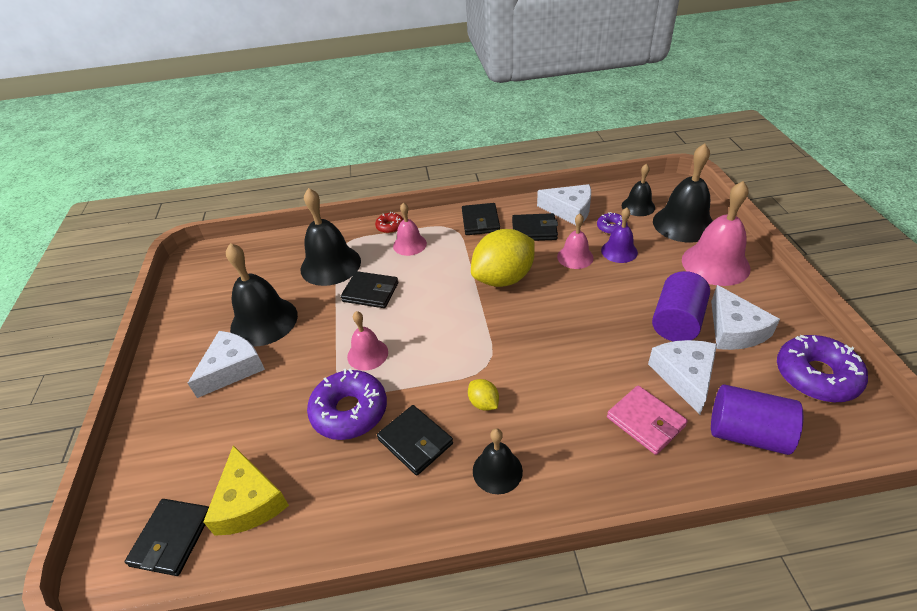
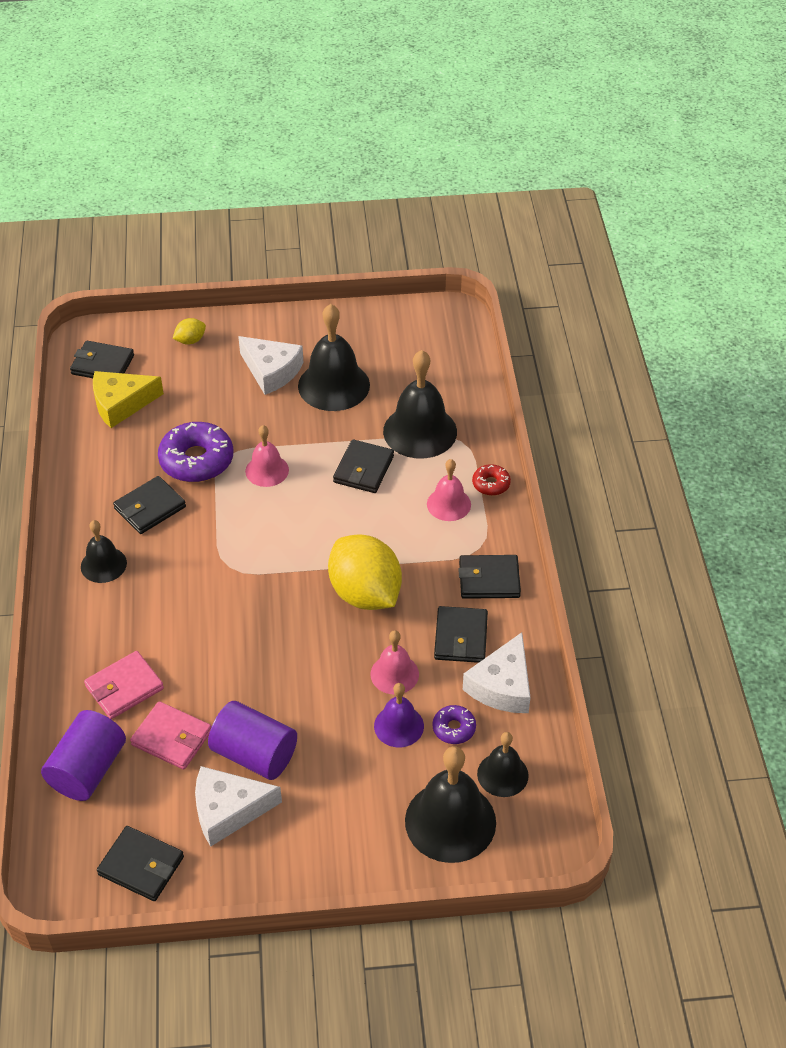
camera: 90 degrees right, 5 degrees up
yellow lemon [468,379,499,411] -> yellow lemon moved to [172,318,206,345]
white cheese [648,340,717,414] -> pink wallet [130,701,211,770]
pink bell [682,181,750,286] -> none
purple donut [777,335,868,402] -> black wallet [97,826,184,901]

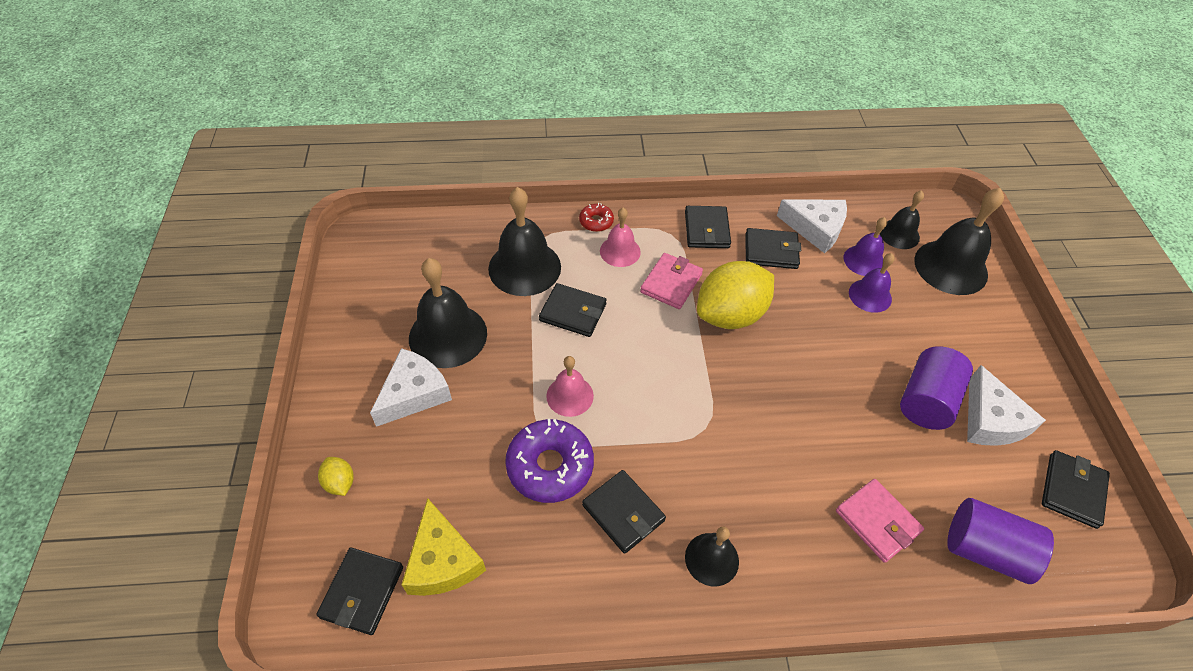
camera: 90 degrees left, 5 degrees up
pink wallet [130,701,211,770] -> pink wallet moved to [640,253,703,309]
pink bell [370,630,419,695] -> none
purple donut [432,705,476,744] -> purple bell [844,217,887,276]

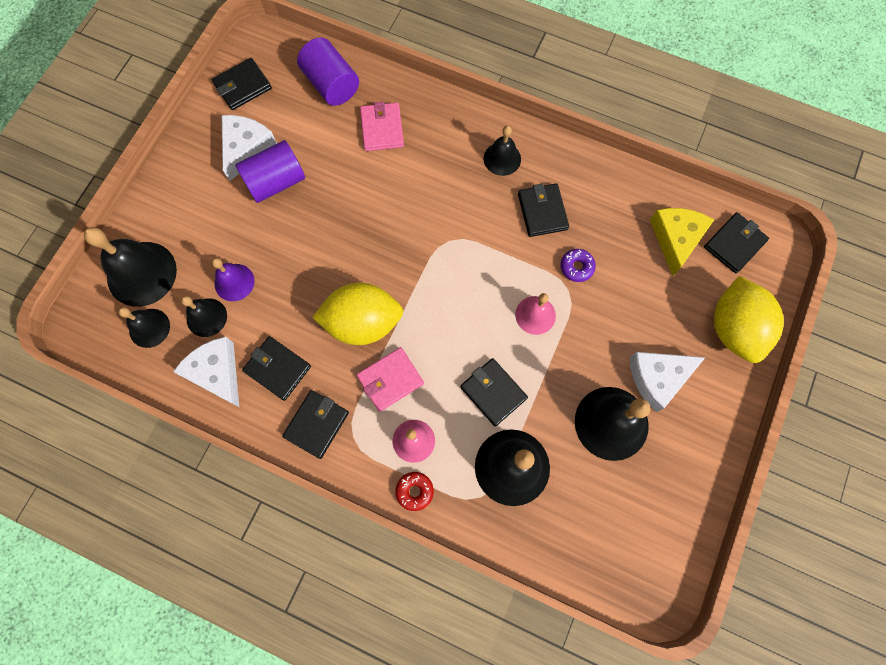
camera: 150 degrees left, 20 degrees up
yellow lemon [318,457,354,496] -> yellow lemon [714,276,784,363], size x2.33
purple donut [505,419,594,503] -> purple donut [561,249,596,282], size x0.50
purple bell [844,217,887,276] -> black bell [181,296,227,337]

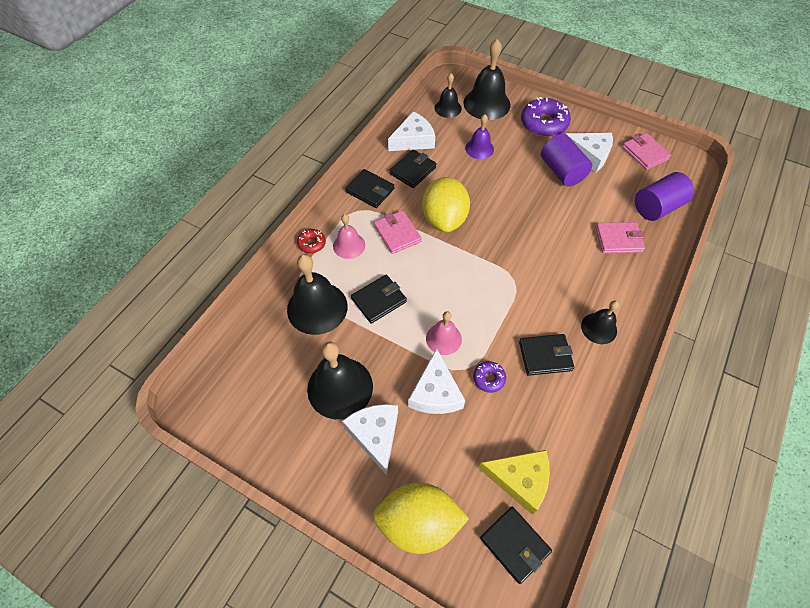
camera: 95 degrees right, 15 degrees down
black bell [181,296,227,337] -> none
black wallet [212,58,272,110] -> pink wallet [622,133,671,170]
none -> white cheese [408,349,465,414]
none -> purple donut [521,97,571,137]

